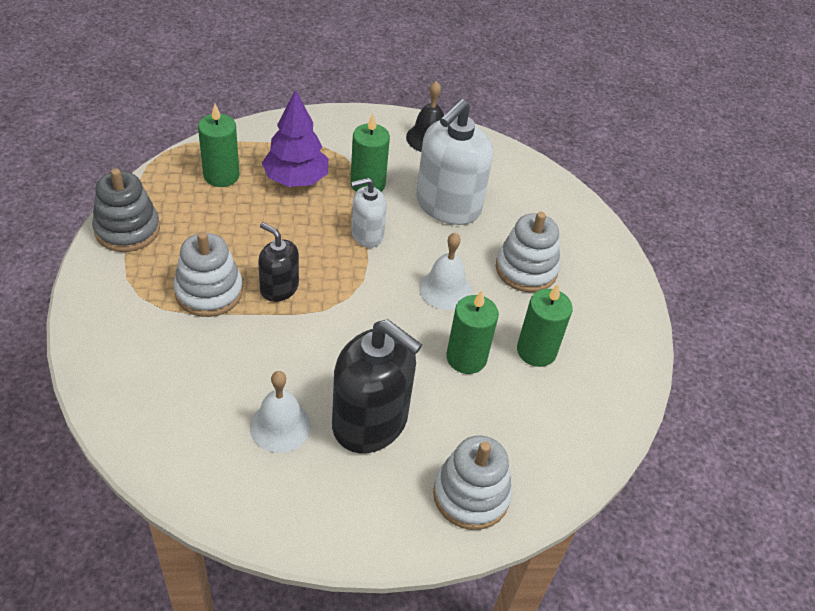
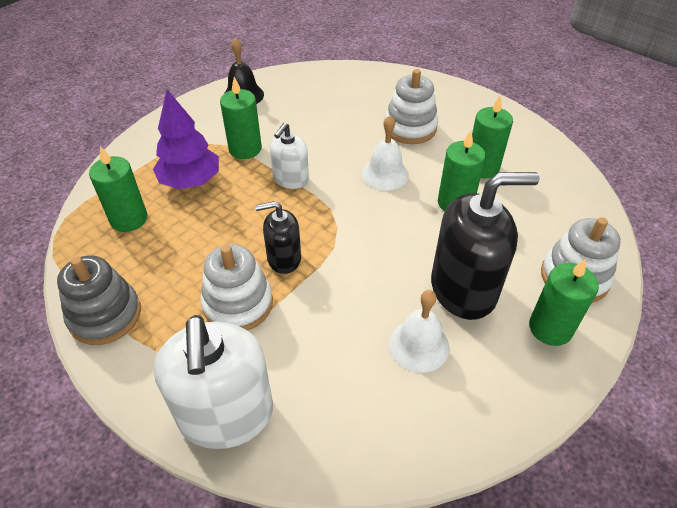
camera: 40 degrees left, 0 degrees up
white soap dispenser [416,99,493,225] -> white soap dispenser moved to [154,315,273,449]
none -> green candle [529,258,599,346]

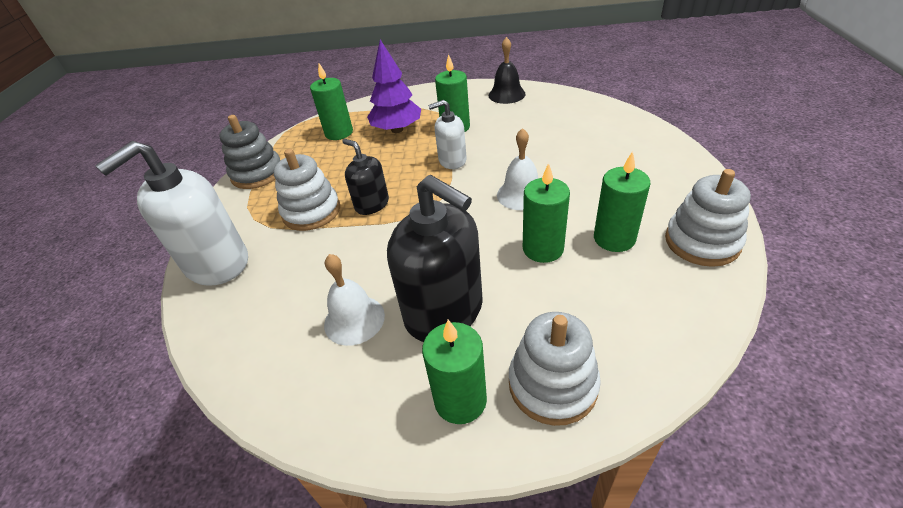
camera: 55 degrees right, 5 degrees down
white stacking toy [385,69,438,144] -> white stacking toy moved to [665,169,751,267]

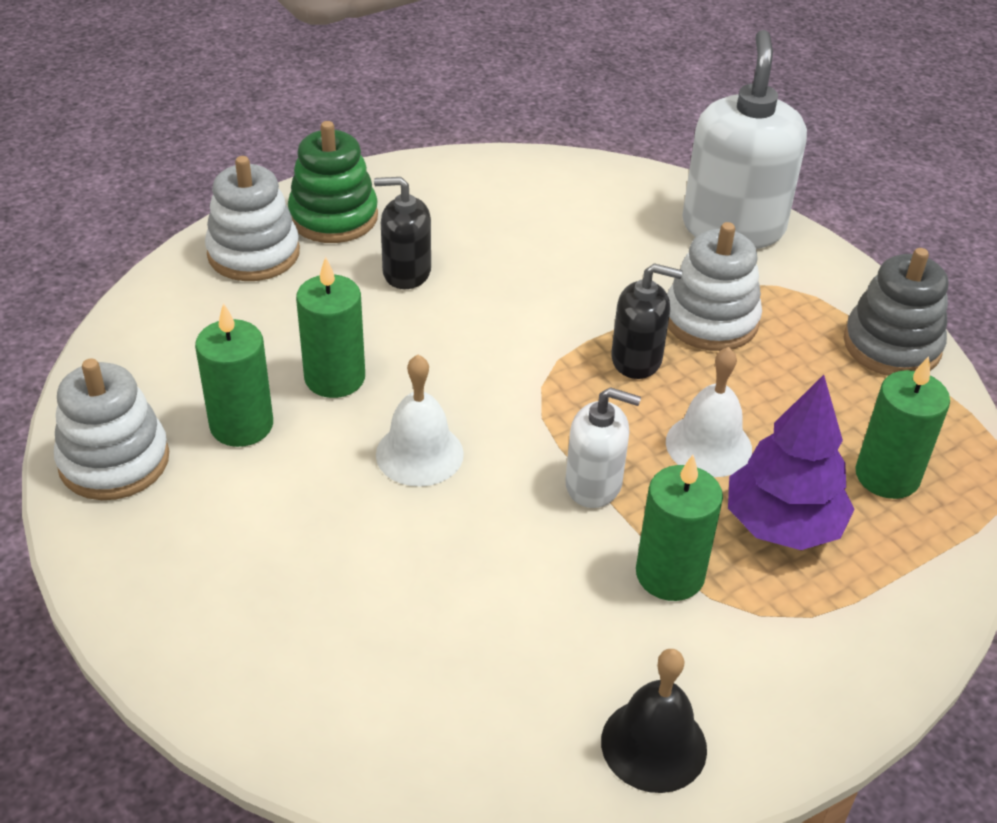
camera: 140 degrees right, 0 degrees up
white bell [324,254,385,346] -> white bell moved to [666,347,752,477]
black soap dispenser [387,175,483,342] -> black soap dispenser [374,177,431,289], size x0.55
green candle [422,320,487,424] -> green stacking toy [288,121,378,243]
white soap dispenser [428,100,467,169] -> white soap dispenser turned 60 degrees clockwise [565,387,641,508]

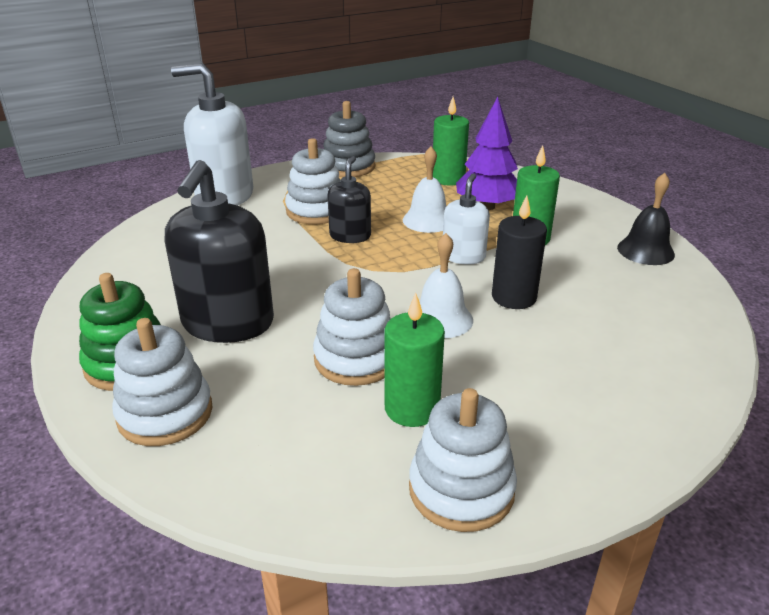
camera: 85 degrees left, 10 degrees down
green candle [296,257,365,398] -> white stacking toy [313,268,391,386]
black soap dispenser [374,177,431,289] -> black soap dispenser [165,160,274,343], size x1.82
none -> black candle [492,195,547,309]

